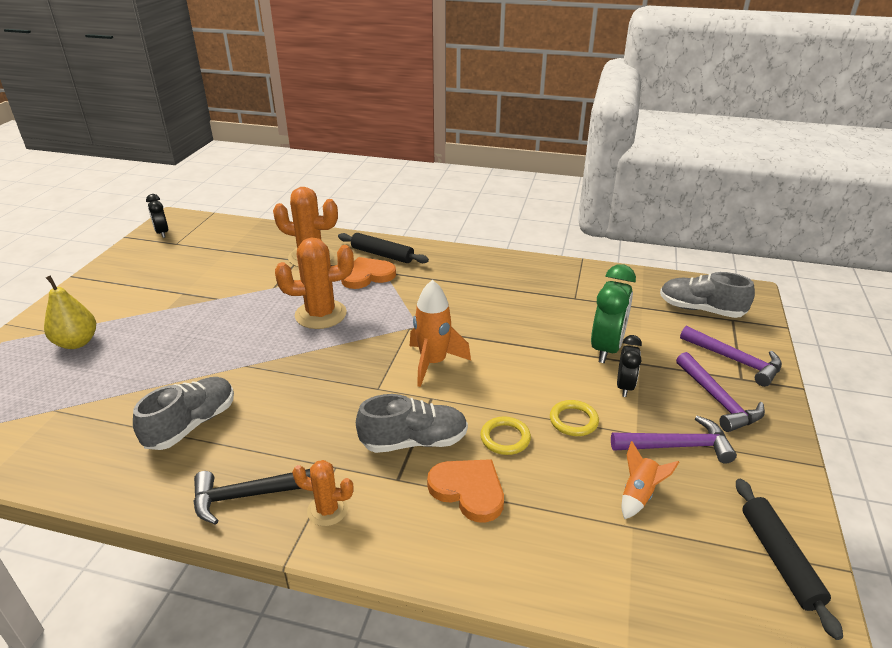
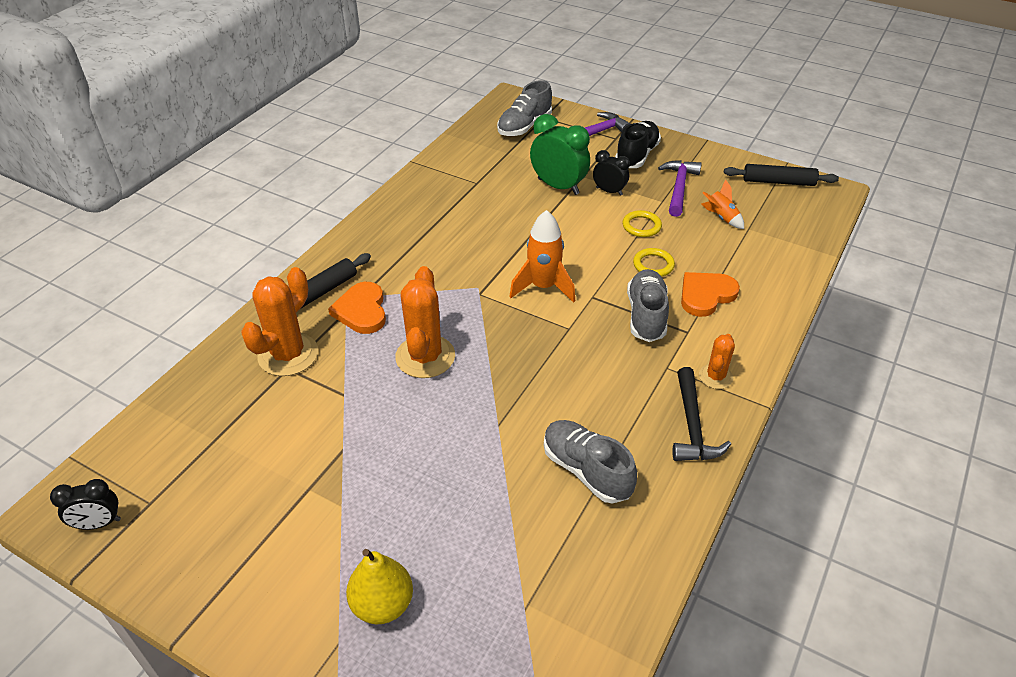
camera: 75 degrees left, 10 degrees up
purple hammer [676,352,765,432] -> black shoe [615,121,661,168]

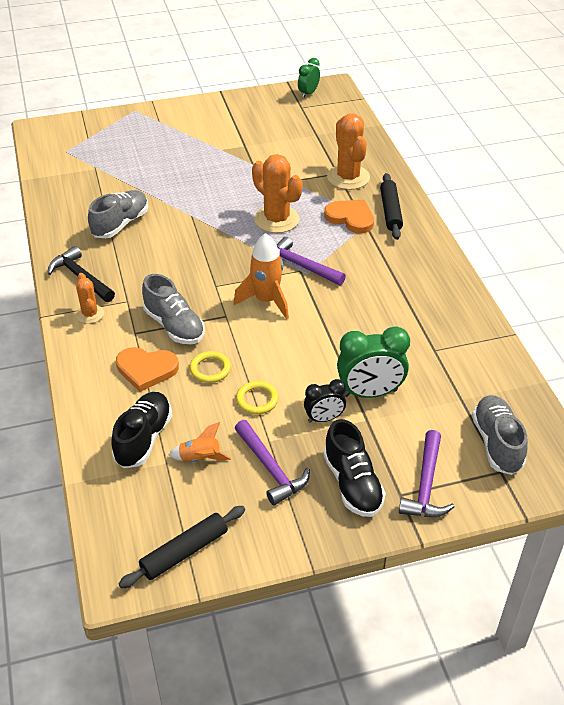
camera: 135 degrees right, 0 degrees up
black clock [50,479,121,530] -> green clock [298,58,320,98]
yellow pear [346,549,413,624] -> none
grey shoe [544,420,637,504] -> grey shoe turned 60 degrees counterclockwise [88,190,148,238]
orange heart [681,272,740,317] -> orange heart turned 90 degrees clockwise [116,347,179,392]
none -> black shoe [111,392,172,468]
none -> purple hammer [277,237,346,285]

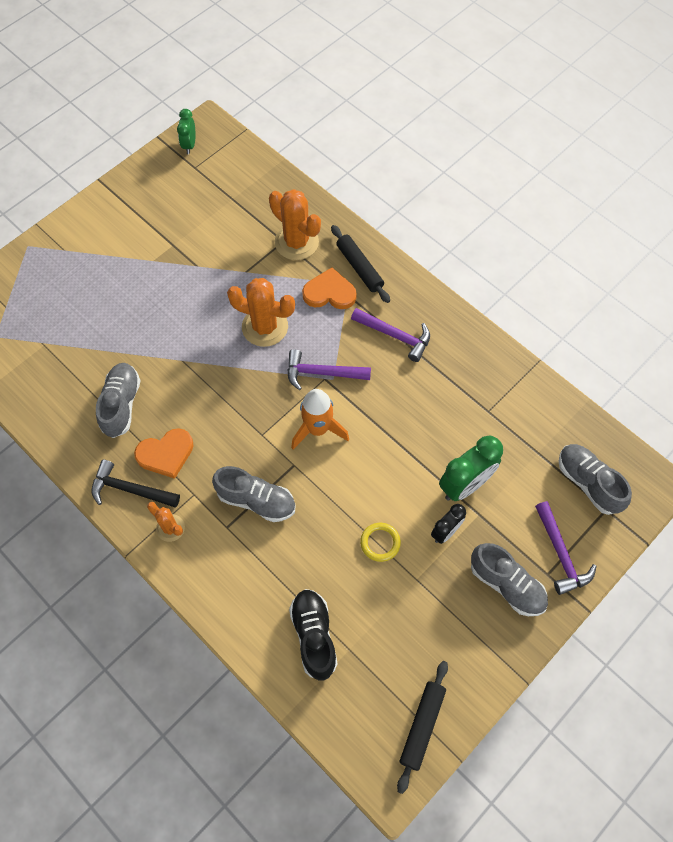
camera: 30 degrees left, 20 degrees up
orange heart [116,347,179,392] -> orange heart moved to [134,428,194,479]
orange rocket [169,422,231,462] -> none
yellow ring [189,351,231,383] -> none
purple hammer [234,420,310,505] -> purple hammer moved to [351,308,430,362]
black shoe [323,419,386,517] -> grey shoe [471,543,548,616]

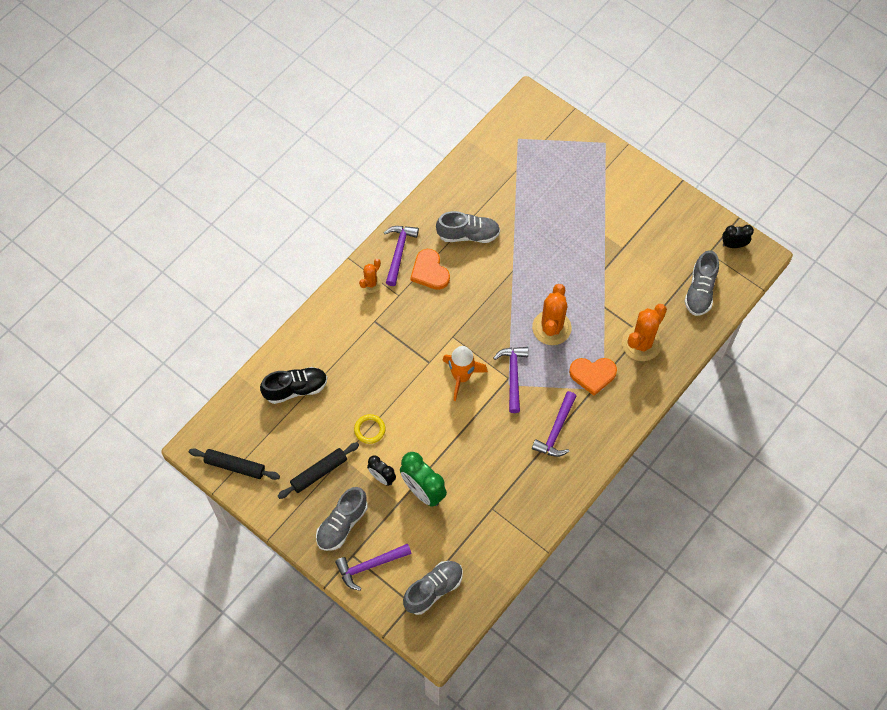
camera: 85 degrees right, 0 degrees up
black hammer [92,460,180,508] -> purple hammer [384,226,419,286]
green clock [177,109,195,154] -> black clock [722,225,754,248]
grey shoe [212,466,295,522] -> grey shoe moved to [684,250,719,316]
orange heart [302,267,357,309] -> orange heart turned 90 degrees clockwise [569,358,617,396]
black rolling pin [331,225,390,303] -> black rolling pin moved to [278,442,359,499]

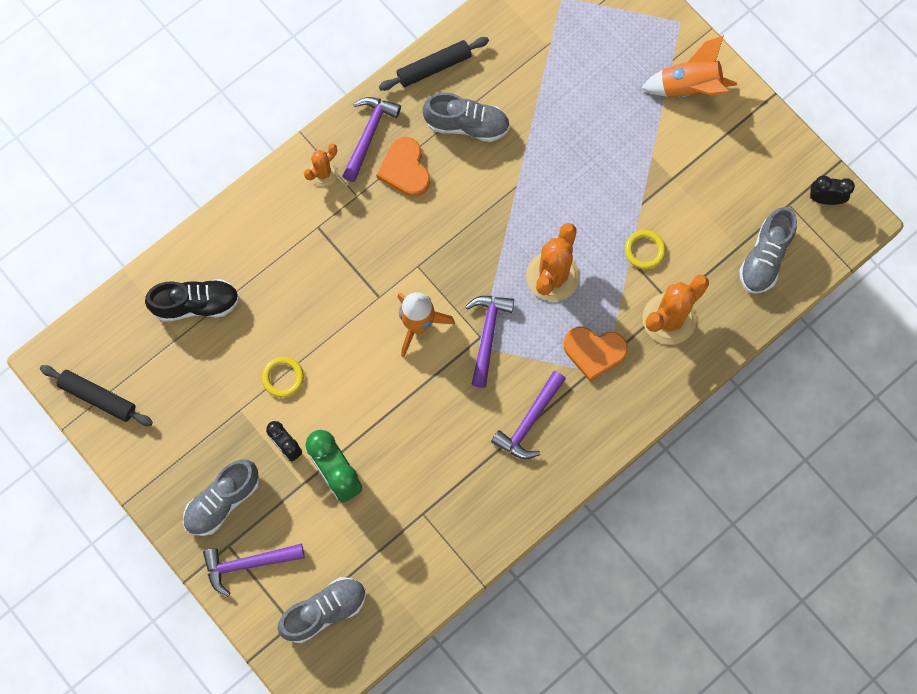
camera: 10 degrees right, 10 degrees up
black rolling pin [278,442,359,499] -> black rolling pin moved to [379,37,489,91]
none -> yellow ring [625,230,666,269]
none -> orange rocket [641,35,737,98]

